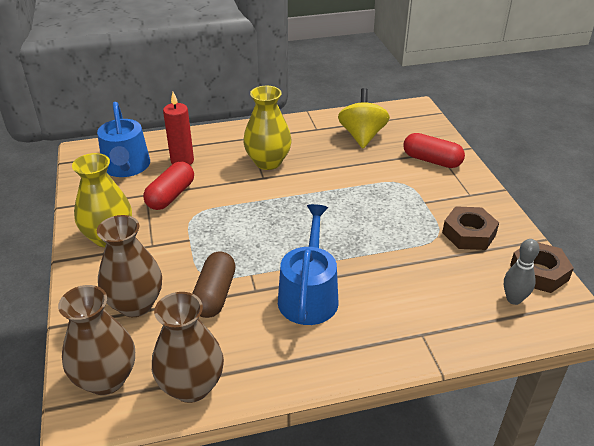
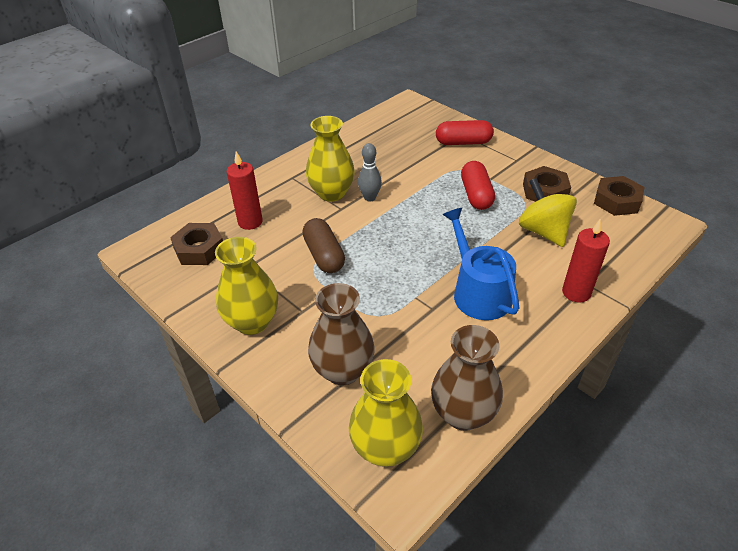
camera: 30 degrees left, 5 degrees up
brown vase [58,285,135,395] -> yellow vase [349,359,423,467]
blue watering can [97,102,150,177] -> brown nut [170,223,223,265]
red capsule [143,161,194,210] -> red capsule moved to [461,161,495,210]
brown capsule [192,252,236,318] -> brown capsule moved to [303,218,345,273]
yellow spinning top [338,88,390,148] -> yellow spinning top moved to [519,178,577,247]
grey bowling pin [504,239,539,305] -> grey bowling pin moved to [358,143,382,202]
none -> red candle [562,219,610,303]

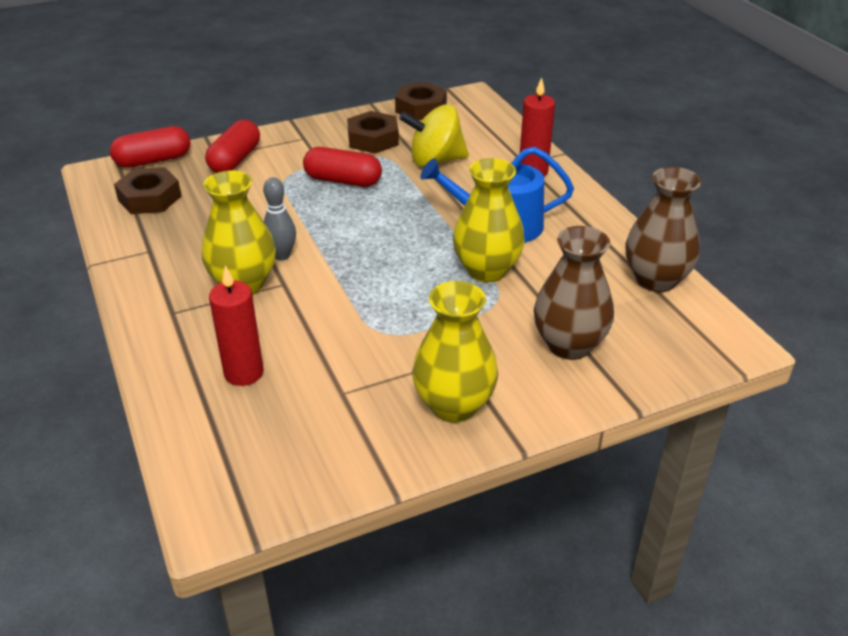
camera: 70 degrees left, 5 degrees down
brown nut [170,223,223,265] -> brown nut moved to [114,167,181,214]
brown capsule [303,218,345,273] -> none
yellow vase [349,359,423,467] -> yellow vase moved to [453,158,525,283]
none -> red capsule [110,126,191,168]

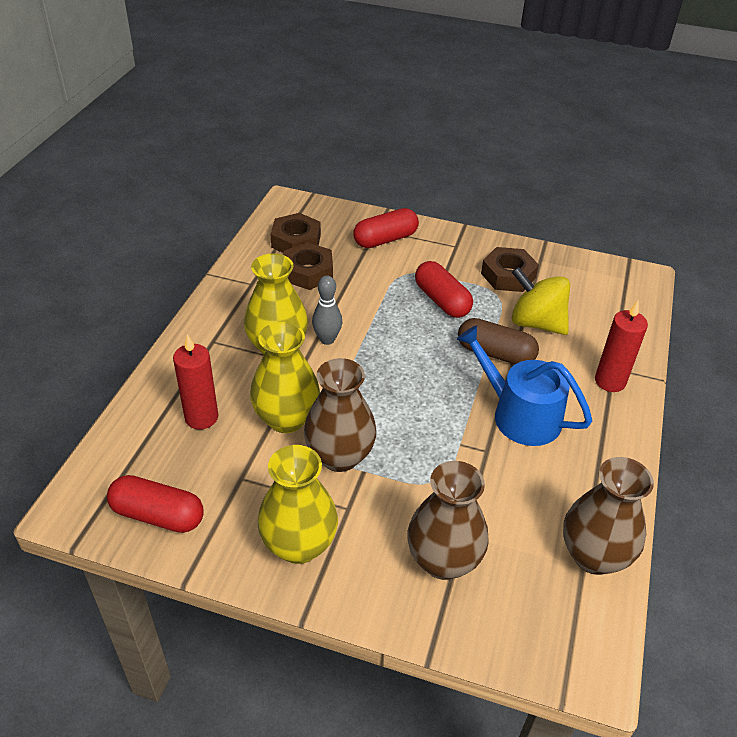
camera: 40 degrees right, 5 degrees up
red capsule [110,126,191,168] -> red capsule moved to [107,475,203,533]
brown nut [395,82,447,120] -> brown nut moved to [283,242,333,290]
yellow vase [453,158,525,283] -> yellow vase moved to [250,322,320,433]
none -> brown vase [304,358,377,472]
none -> brown capsule [458,318,539,364]

